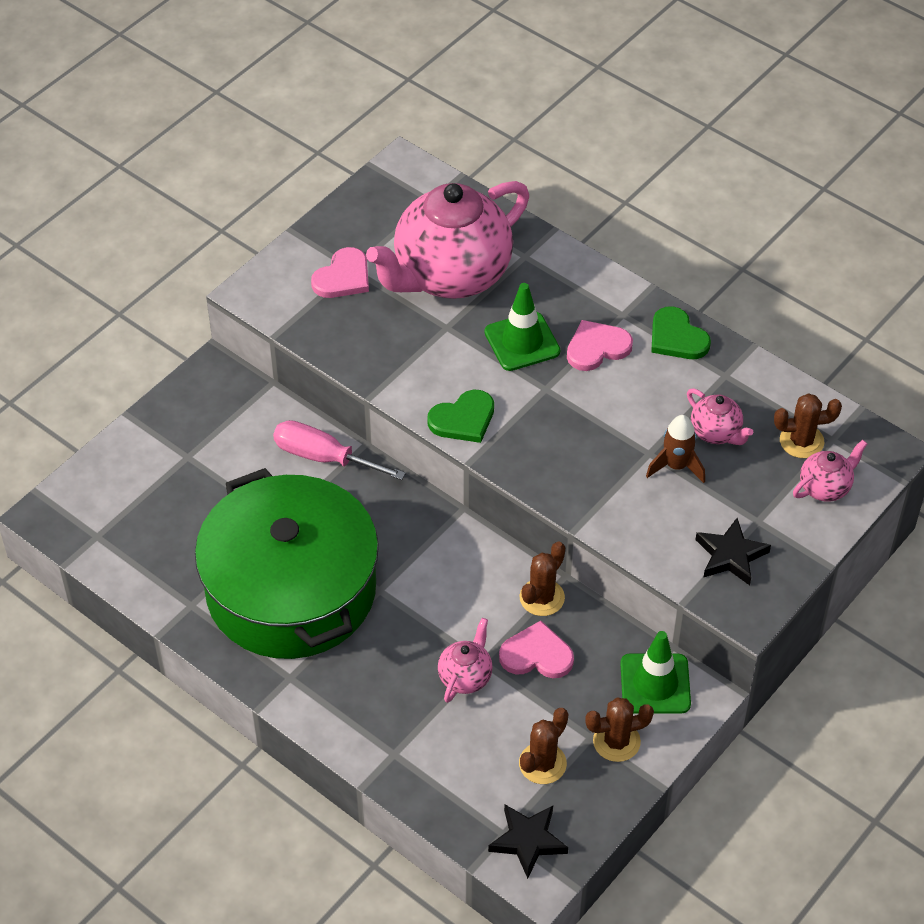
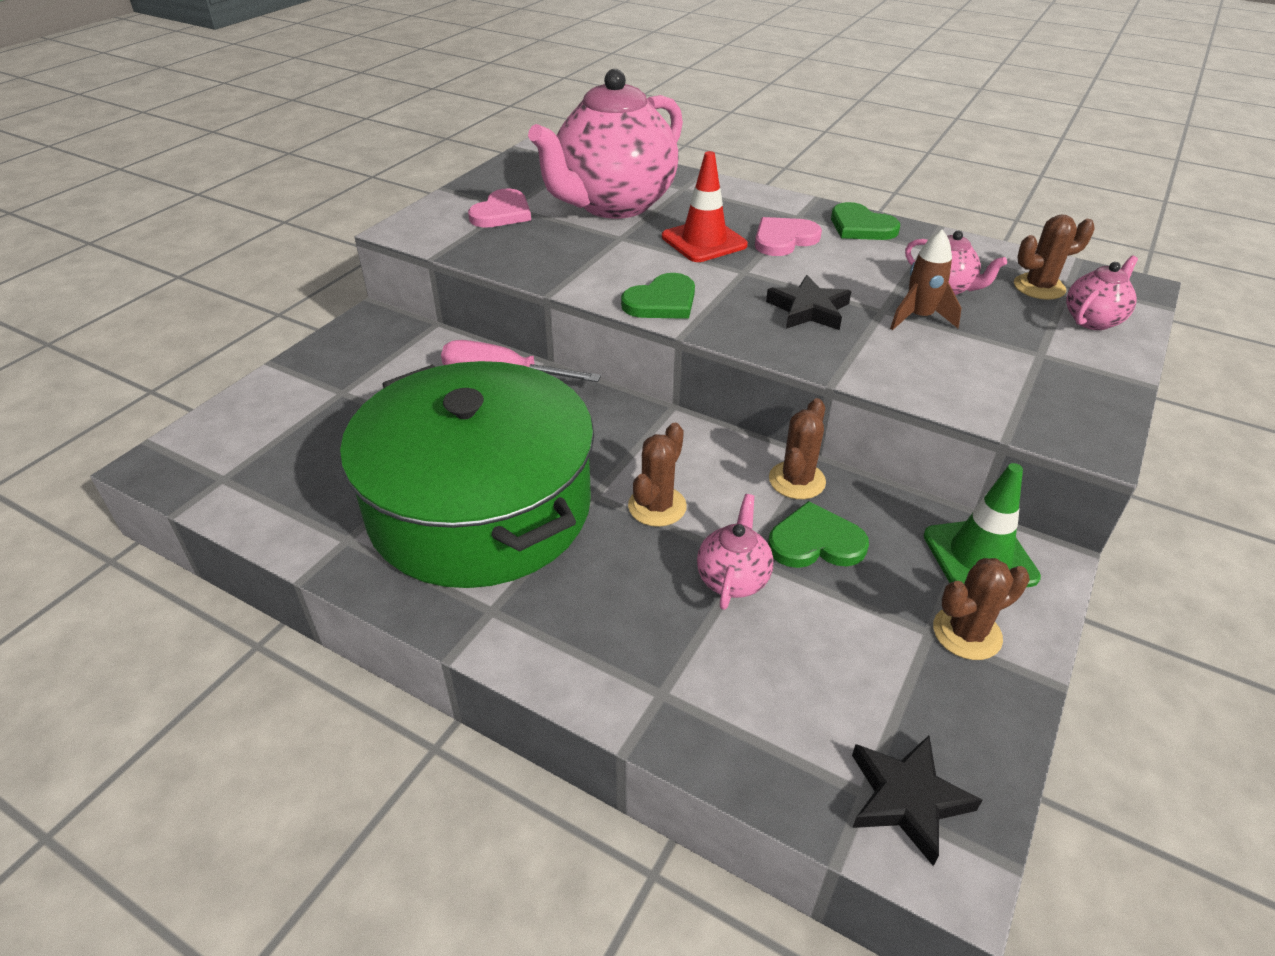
camera: 10 degrees left, 10 degrees down
green traffic cone [484,283,560,371] -> red traffic cone [662,151,748,262]
pink heart [499,621,574,678] -> green heart [768,501,869,568]
brown cactus [519,708,568,784] -> brown cactus moved to [628,423,687,527]
black star [695,518,771,585] -> black star moved to [766,275,852,330]

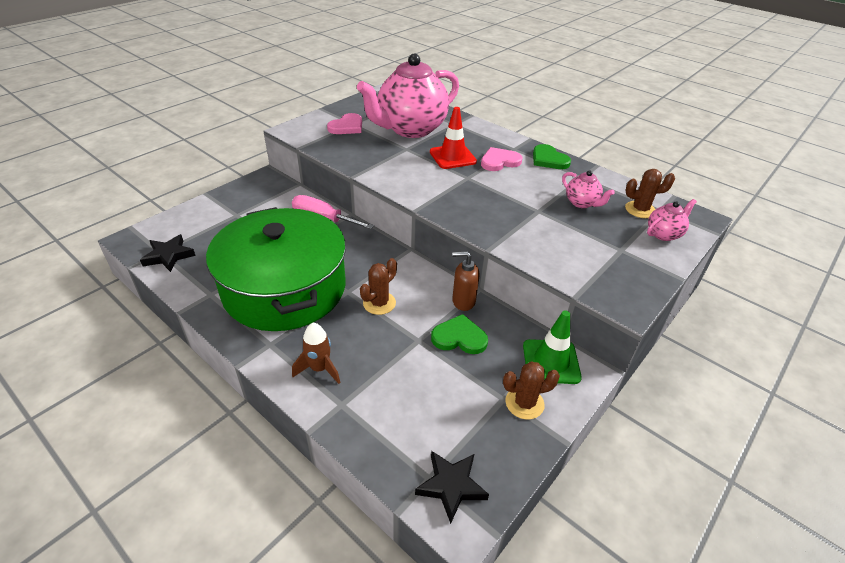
camera: 10 degrees right, 0 degrees up
green heart [621,273,695,319] -> none
pink teapot [697,494,774,610] -> none
black star [766,275,852,330] -> black star moved to [140,234,196,272]
brown cactus [769,398,826,499] -> brown soap dispenser [452,251,480,311]
brown rocket [890,229,961,330] -> brown rocket moved to [292,323,340,384]

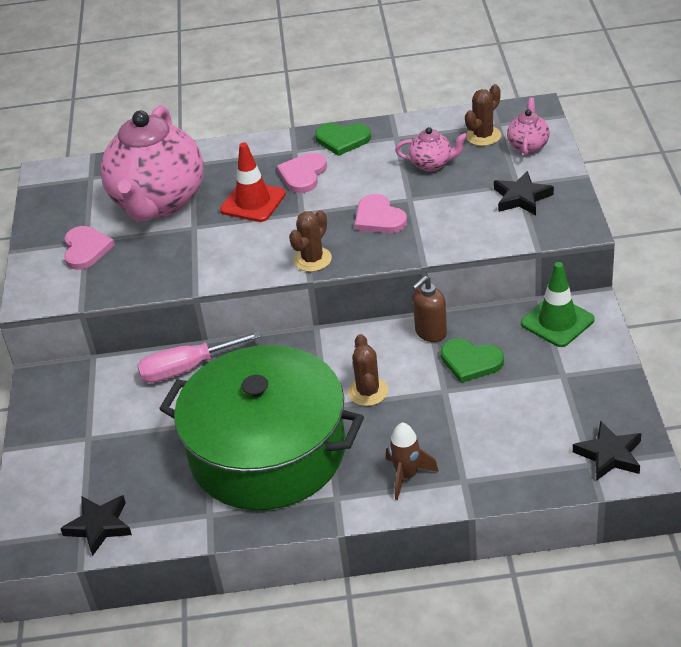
camera: 40 degrees left, 0 degrees up
green heart [431,314,488,354] -> green heart turned 120 degrees counterclockwise [441,339,504,383]
brown cactus [503,361,560,420] -> brown cactus moved to [289,210,332,272]
none -> pink heart [355,194,407,233]
none -> black star [494,171,554,215]

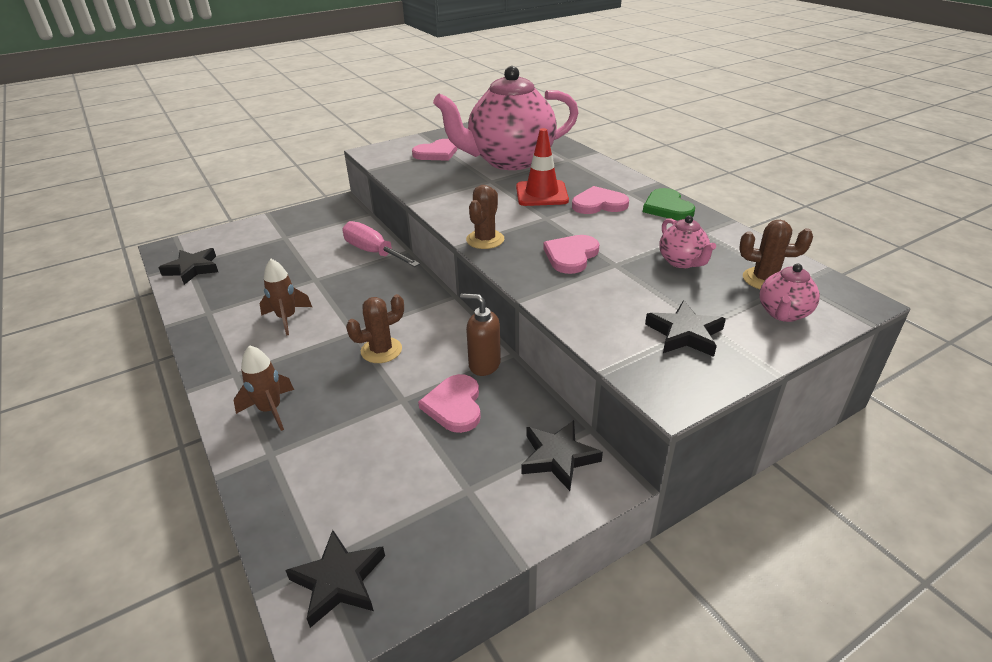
camera: 60 degrees right, 5 degrees down
green pot [159,345,364,510] -> brown rocket [259,259,312,335]
brown cactus [289,210,332,272] -> brown cactus turned 75 degrees counterclockwise [466,185,504,249]
green heart [441,339,504,383] -> pink heart [418,374,481,433]
pink teapot [507,97,550,156] -> pink teapot turned 135 degrees clockwise [759,264,820,322]
green traffic cone [521,262,595,347] -> black star [522,420,603,491]

